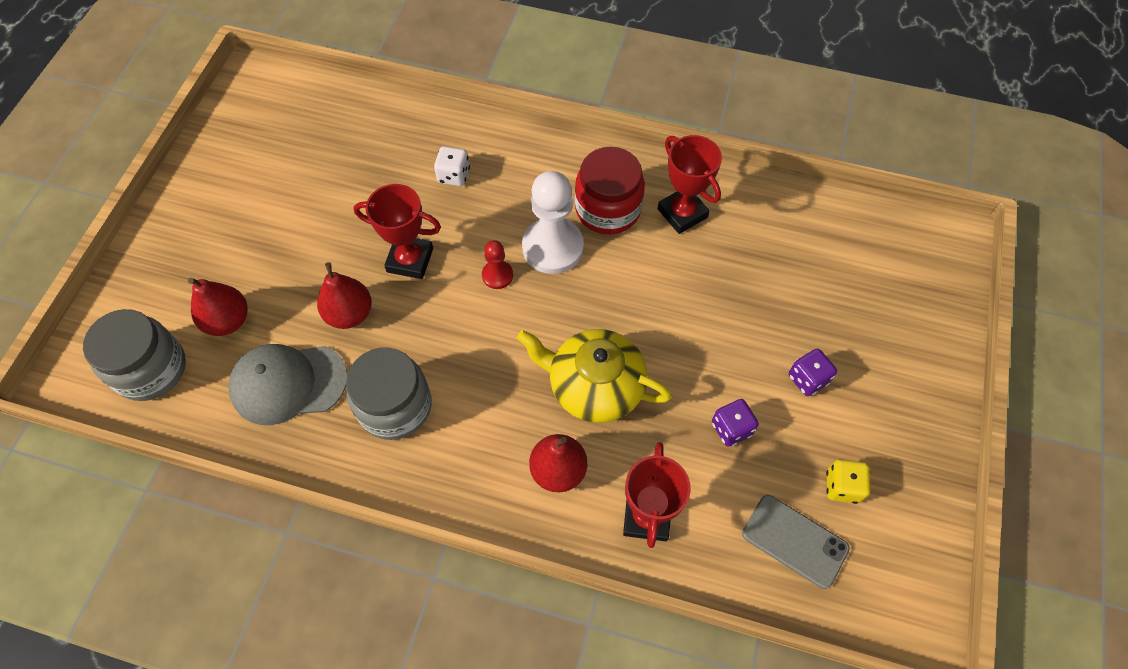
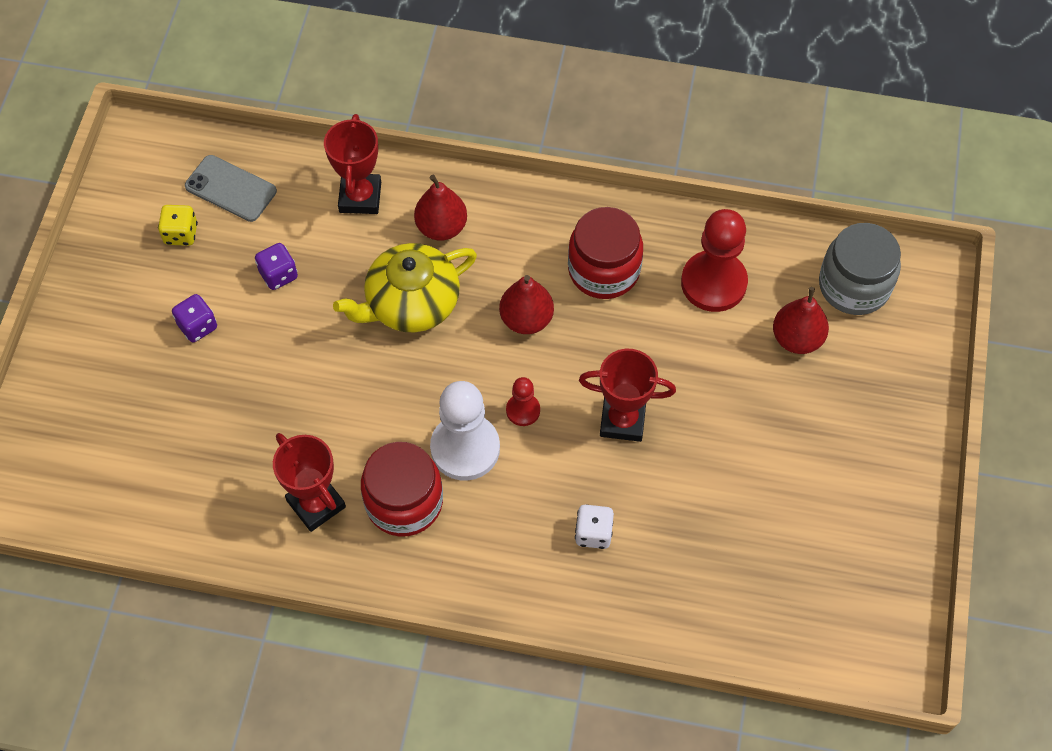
camera: 175 degrees right, 0 degrees up
grey cap [228,344,347,425] -> red pawn [681,209,748,312]
red pear [317,262,372,329] -> red pear moved to [499,275,554,334]
grey jar [346,348,432,440] -> red jar [568,207,643,299]
yellow teapot [517,329,672,423] -> yellow teapot turned 135 degrees clockwise [333,243,477,332]

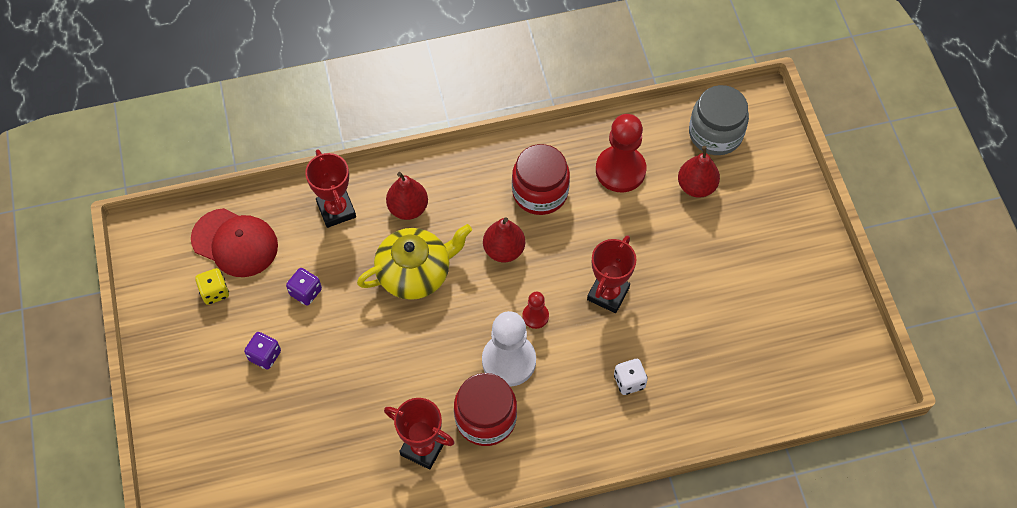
camera: 25 degrees left, 0 degrees up
grey phone [185,155,277,222] -> red cap [191,208,278,277]
yellow teapot [333,243,477,332] -> yellow teapot turned 150 degrees counterclockwise [357,224,472,300]
red trophy [579,349,676,442] -> red trophy turned 45 degrees counterclockwise [587,235,637,313]

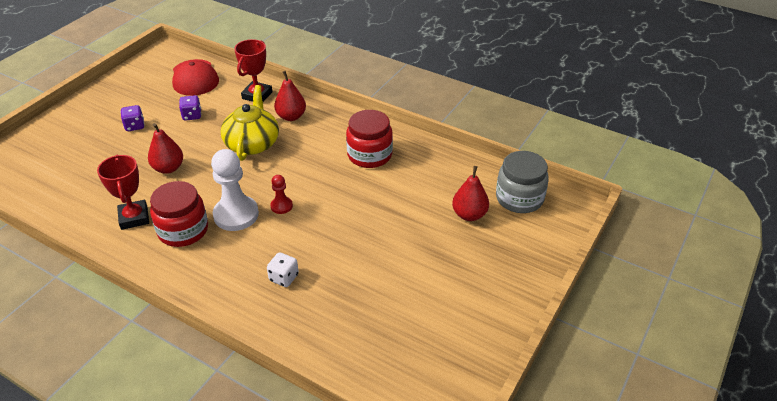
camera: 45 degrees right, 20 degrees down
yellow dice [195,268,229,305] -> none
yellow teapot [357,224,472,300] -> yellow teapot turned 105 degrees counterclockwise [221,85,279,161]
red pear [483,217,525,262] -> red pear moved to [148,123,183,174]
red trophy [587,235,637,313] -> none
red pawn [596,114,646,192] -> none

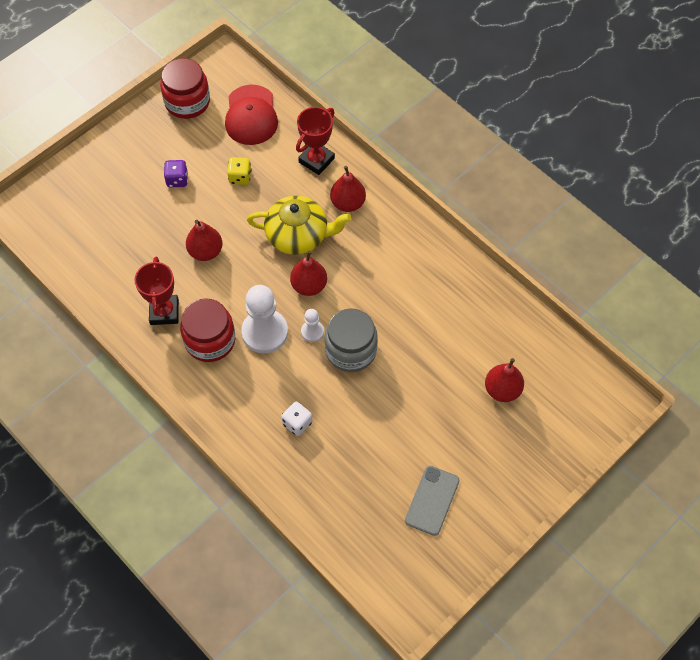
camera: 15 degrees right, 20 degrees up
purple dice [179,95,201,121] -> yellow dice [227,157,251,185]
yellow teapot [221,85,279,161] -> yellow teapot turned 75 degrees clockwise [247,196,351,255]
red pawn [270,175,293,214] -> white pawn [301,309,324,342]
red jar [346,110,393,168] -> red jar moved to [160,58,210,119]
grey jar [496,151,549,213] -> grey jar moved to [324,308,378,372]
none -> red pear [290,251,327,296]
none -> grey phone [405,466,459,536]

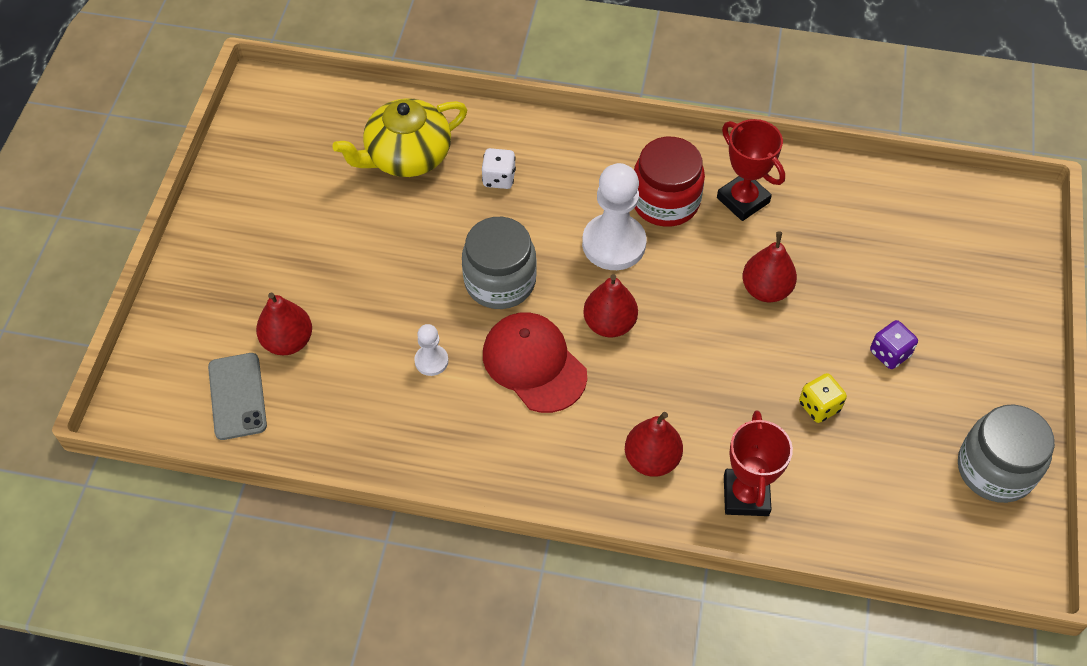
camera: 145 degrees right, 5 degrees down
red jar [160,58,210,119] -> grey jar [958,404,1055,503]
red cap [225,85,278,145] -> red cap moved to [483,312,587,413]
yellow teapot [247,196,351,255] -> yellow teapot moved to [332,98,467,177]
white pawn [301,309,324,342] -> white pawn moved to [414,324,448,376]
grey phone [405,466,459,536] -> grey phone moved to [208,353,267,440]

